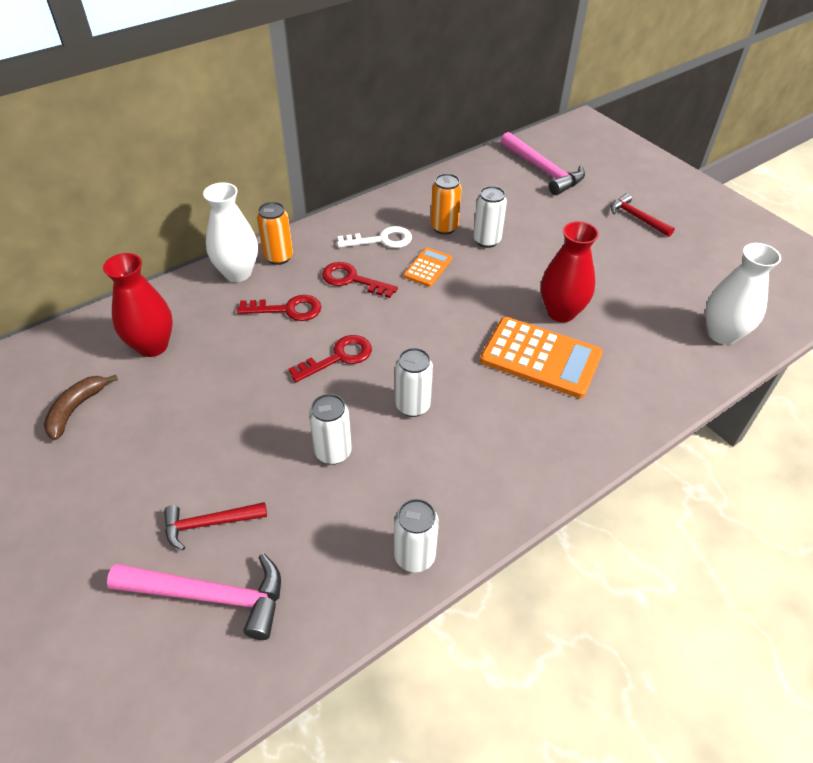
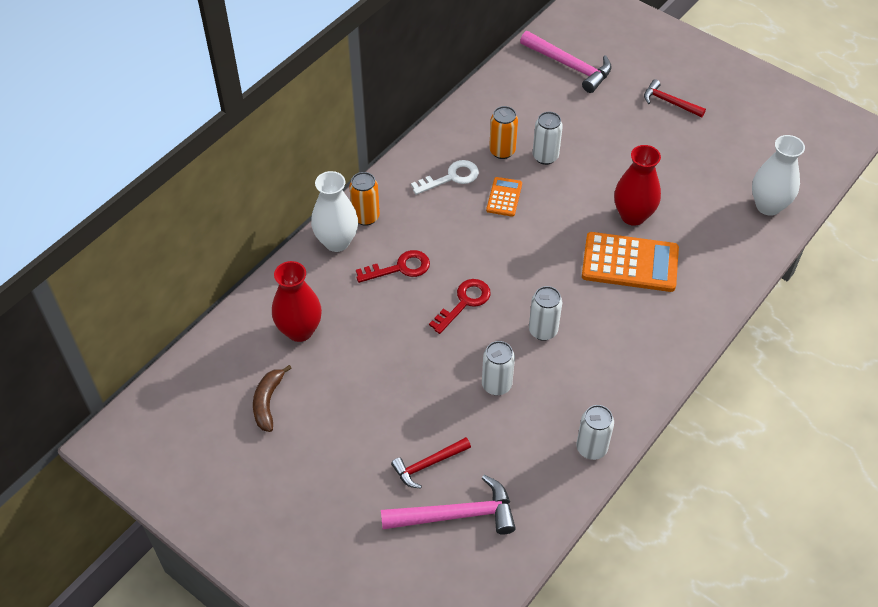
camera: 15 degrees left, 5 degrees up
red key [322,262,398,298] -> none

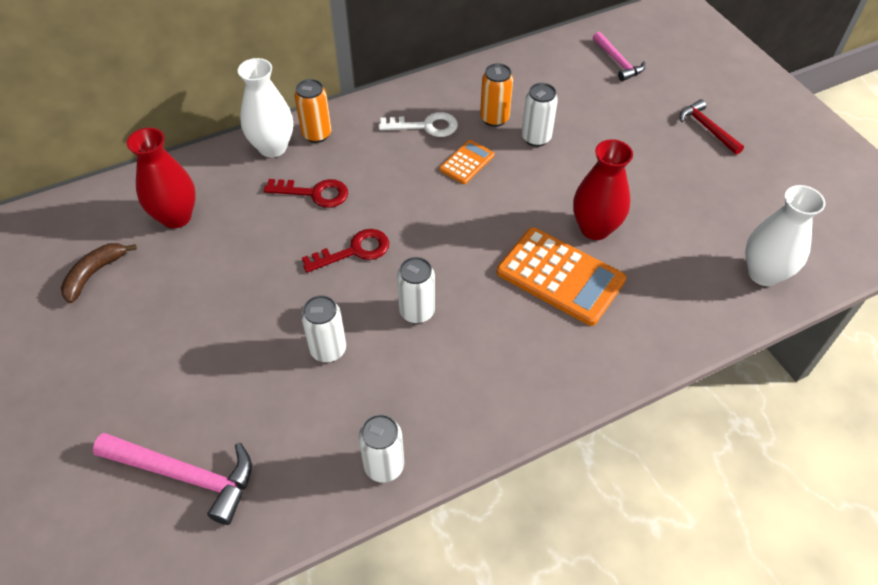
camera: 25 degrees right, 0 degrees up
red hammer [391,437,471,489] -> none
pink hammer [520,31,612,93] -> pink hammer [593,32,645,81], size x0.63

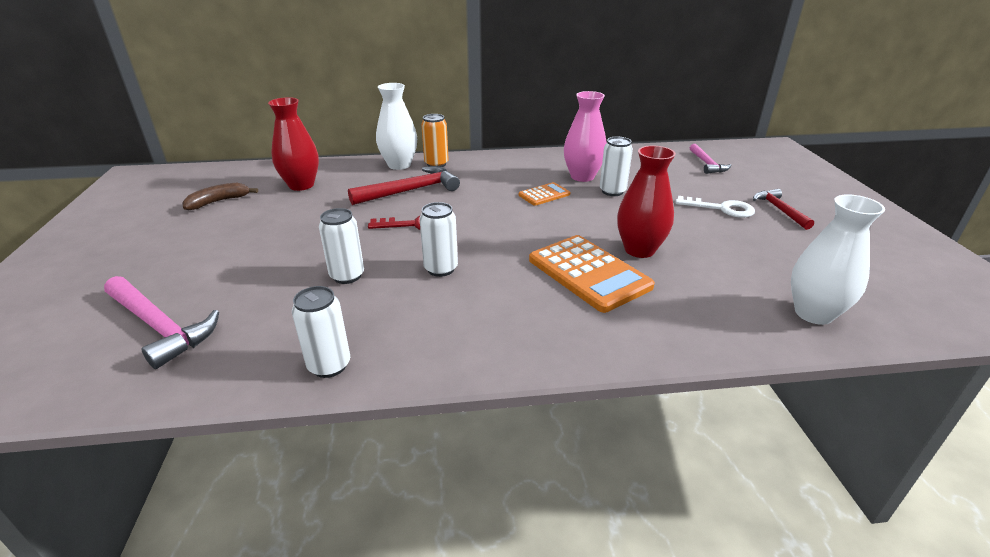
camera: 20 degrees right, 20 degrees down
red key [264,179,348,208] -> red hammer [348,166,460,205]
white key [379,112,458,137] -> white key moved to [676,196,755,218]
orange can [480,63,513,127] -> pink vase [564,91,607,182]

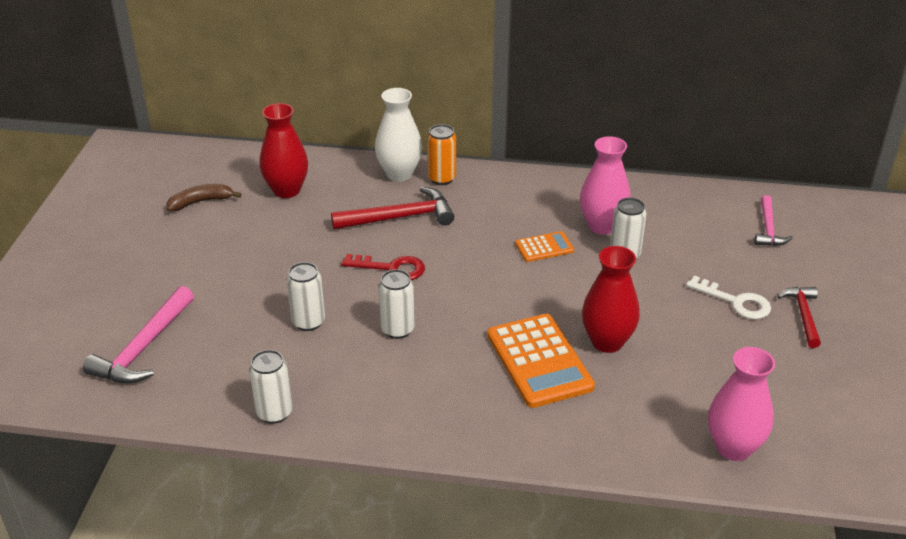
camera: 15 degrees right, 5 degrees up
pink hammer [104,276,219,369] -> pink hammer turned 60 degrees clockwise [83,286,194,384]
white vase [791,194,885,325] -> pink vase [708,347,775,461]

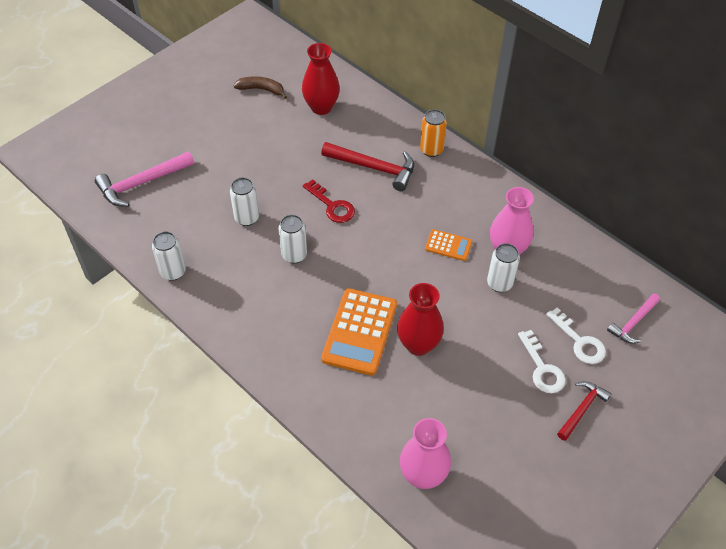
camera: 35 degrees right, 15 degrees up
white vase [375,88,422,181] -> none
none -> white key [546,307,606,364]

